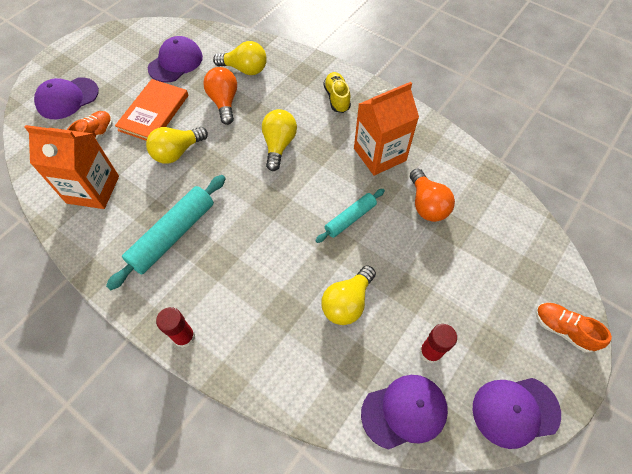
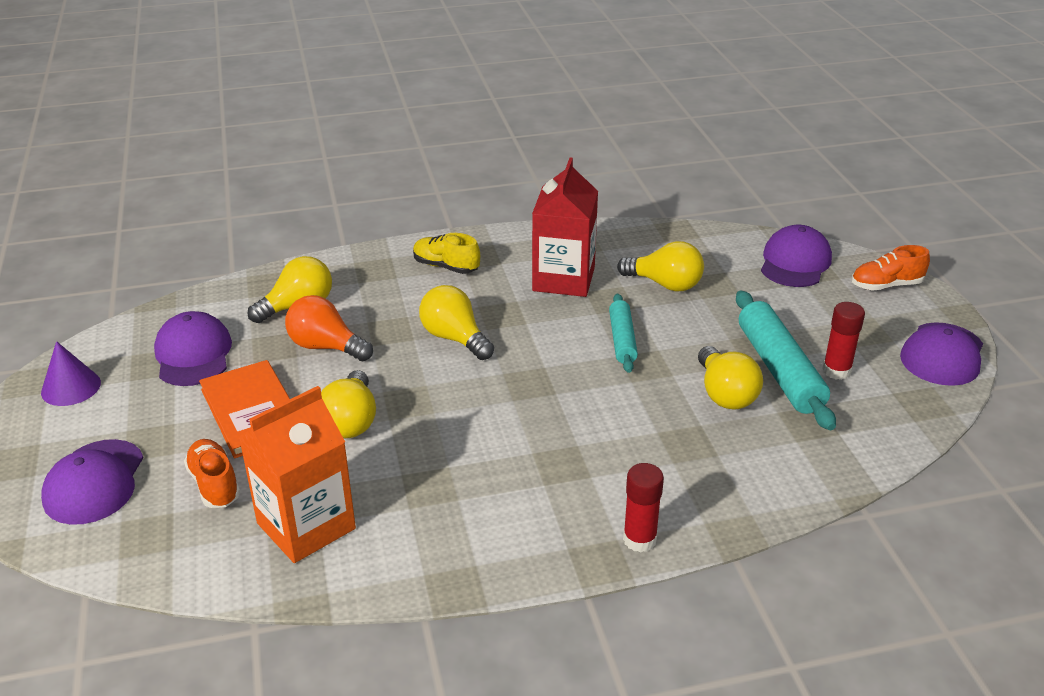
camera: 50 degrees left, 25 degrees down
turquoise rolling pin [106,175,226,290] -> turquoise rolling pin moved to [736,291,836,430]
orange carton [354,82,419,176] -> red carton [532,158,598,297]
purple cap [361,375,448,450] -> purple cap moved to [761,225,832,287]
orange light bulb [410,169,455,222] -> yellow light bulb [617,241,704,291]
none -> purple cone [41,341,101,406]

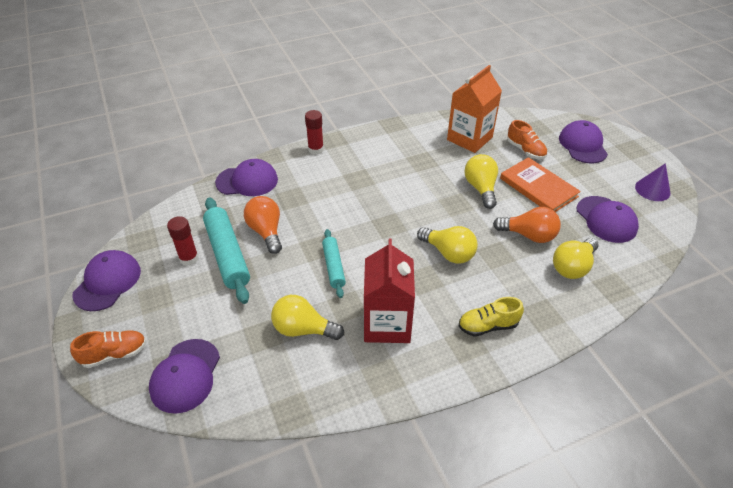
camera: 170 degrees right, 10 degrees up
yellow shoe [413,233,480,274] -> yellow shoe turned 150 degrees clockwise [459,297,524,336]
yellow light bulb [698,346,763,410] -> orange light bulb [244,196,282,254]
none -> purple cap [215,159,278,196]

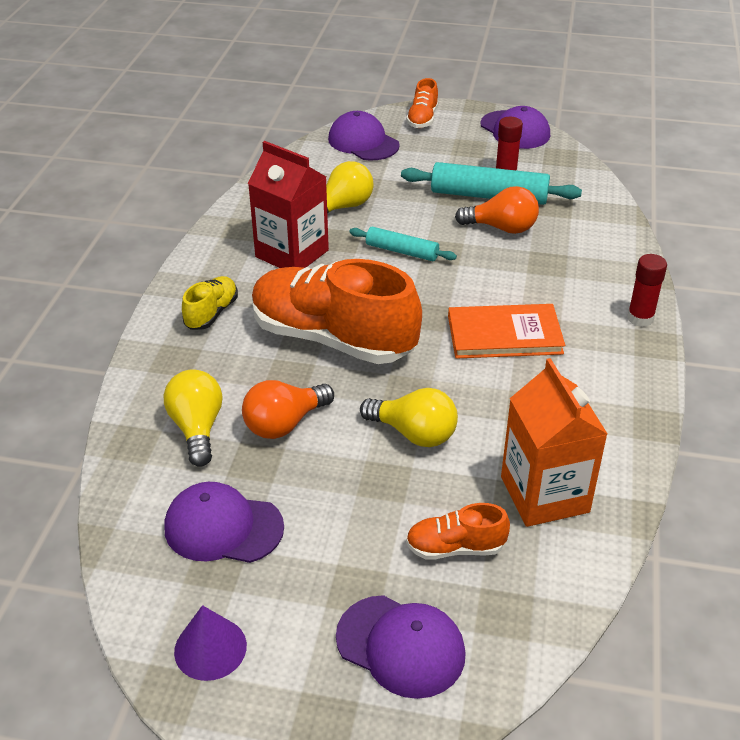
camera: 125 degrees right, 5 degrees down
purple cap [215,159,278,196] -> none
yellow light bulb [417,226,478,264] -> orange shoe [252,259,422,364]
orange book [500,157,581,212] -> orange book moved to [448,304,565,359]

